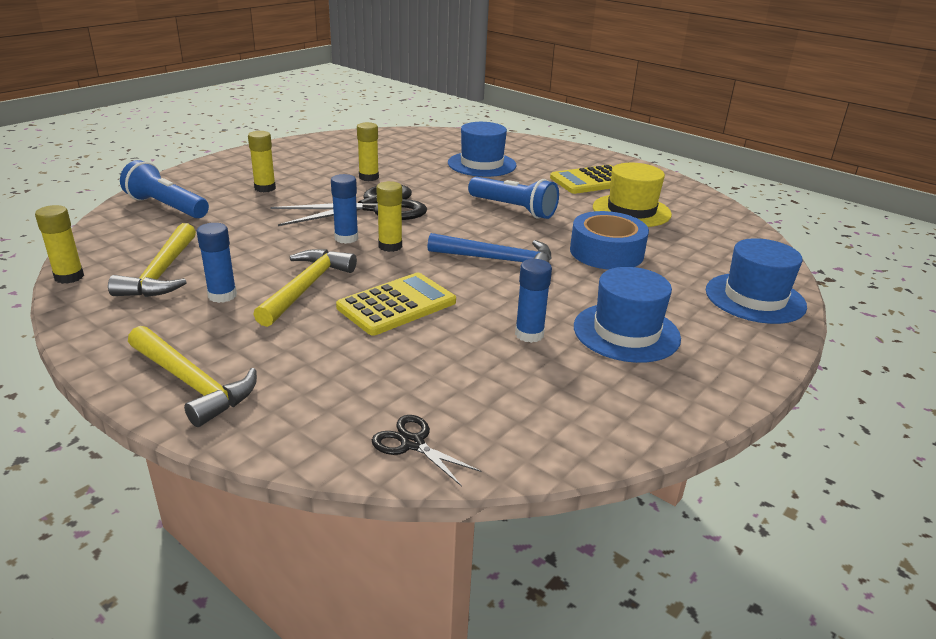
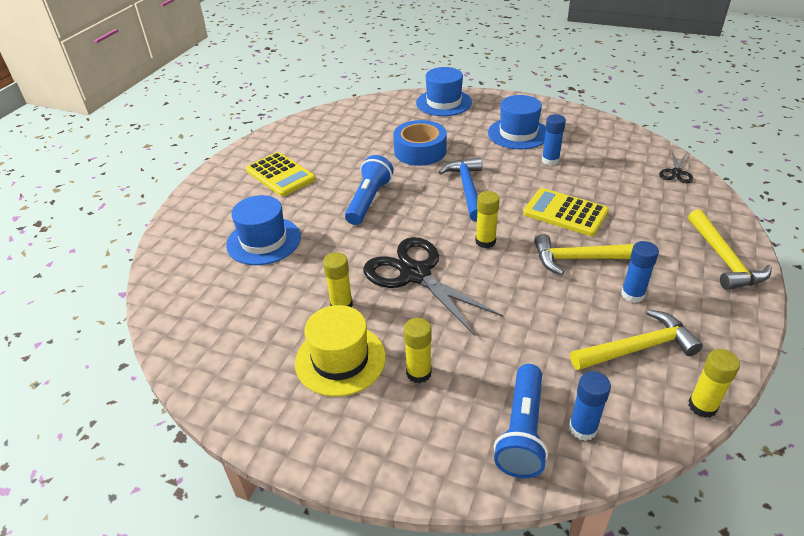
camera: 105 degrees left, 10 degrees up
yellow hammer [128,326,257,427] -> yellow hammer turned 150 degrees clockwise [688,209,772,290]
blue glue stick [331,174,358,244] -> blue glue stick moved to [569,371,611,441]
yellow hat [593,163,672,227] -> yellow hat moved to [295,305,386,397]

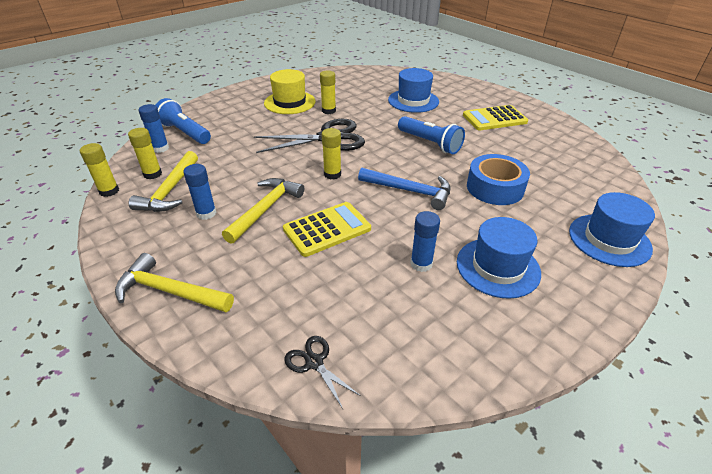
camera: 115 degrees right, 0 degrees up
yellow glue stick [404,318,432,383] -> yellow glue stick moved to [128,128,162,179]

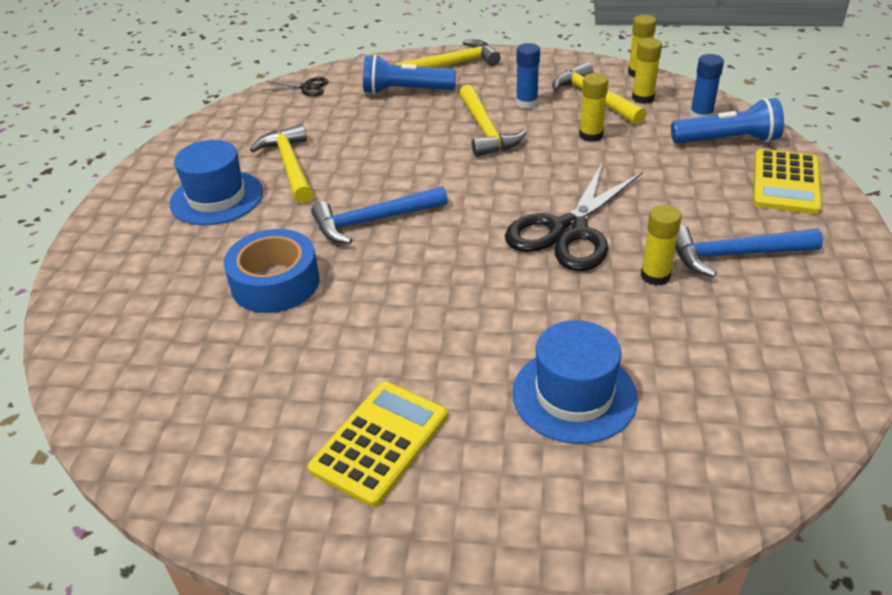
camera: 140 degrees right, 0 degrees up
yellow hat [264,69,316,114] -> blue hammer [675,225,823,277]
yellow calculator [283,202,371,257] -> yellow calculator moved to [753,149,822,214]
yellow glue stick [322,128,341,180] -> yellow glue stick moved to [579,73,608,142]
blue flashlight [398,116,465,154] -> blue flashlight moved to [363,54,456,94]
blue glue stick [410,211,440,272] -> yellow hammer [250,124,313,203]
blue hat [569,192,655,267] -> none

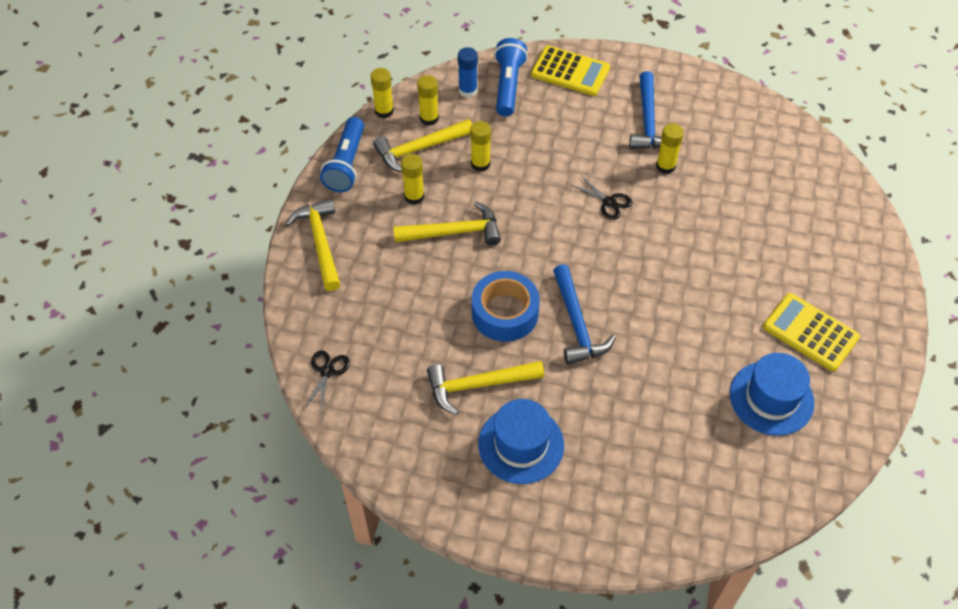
camera: 85 degrees left, 15 degrees up
blue tape [224,229,319,313] -> blue tape moved to [472,271,540,342]
blue flashlight [363,54,456,94] -> blue flashlight moved to [320,117,364,192]
black scissors [505,162,643,271] -> black scissors [571,176,632,220], size x0.46
blue hat [512,320,638,444] -> blue hat moved to [730,353,815,436]
blue glue stick [516,43,540,109] -> yellow glue stick [401,154,424,205]

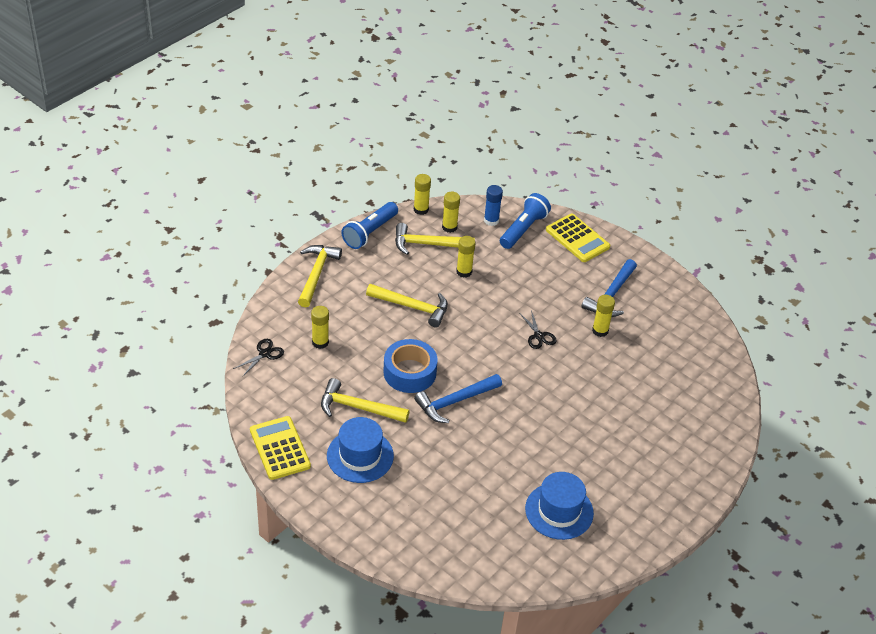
camera: 25 degrees right, 10 degrees down
yellow glue stick [401,154,424,205] -> yellow glue stick moved to [311,306,329,349]
blue hammer [553,264,616,365] -> blue hammer turned 45 degrees clockwise [414,374,502,423]
yellow calculator [763,293,860,371] -> yellow calculator moved to [250,416,311,480]

